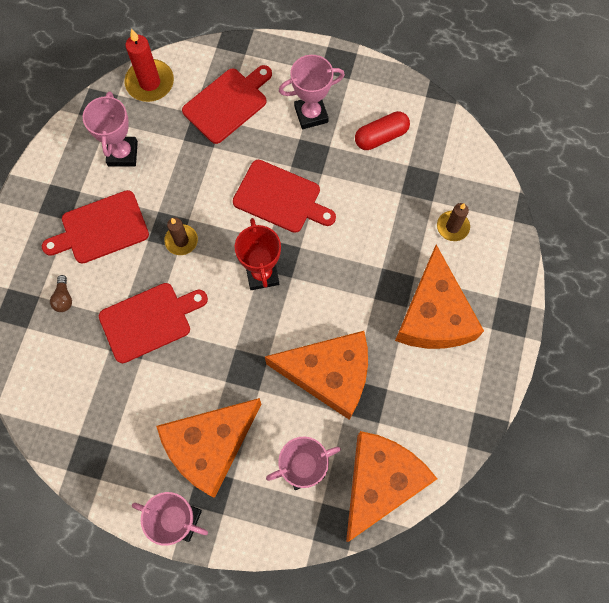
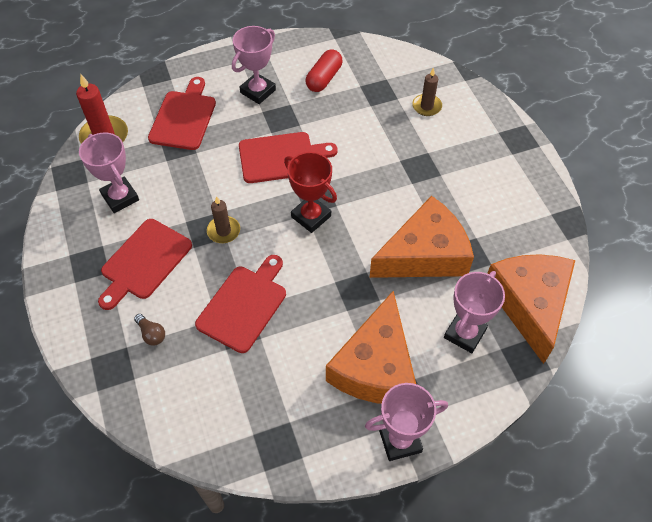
camera: 35 degrees left, 15 degrees down
orange cheese [395,245,484,349] -> none

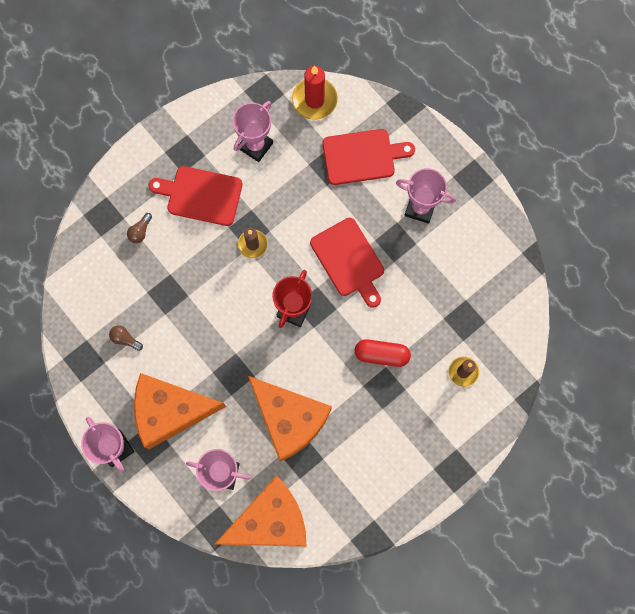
camera: 70 degrees right, 20 degrees up
red cutting board [195,255,286,353] -> none
red capsule [306,49,342,92] -> red capsule moved to [355,339,411,367]
none -> brown light bulb [109,325,143,351]

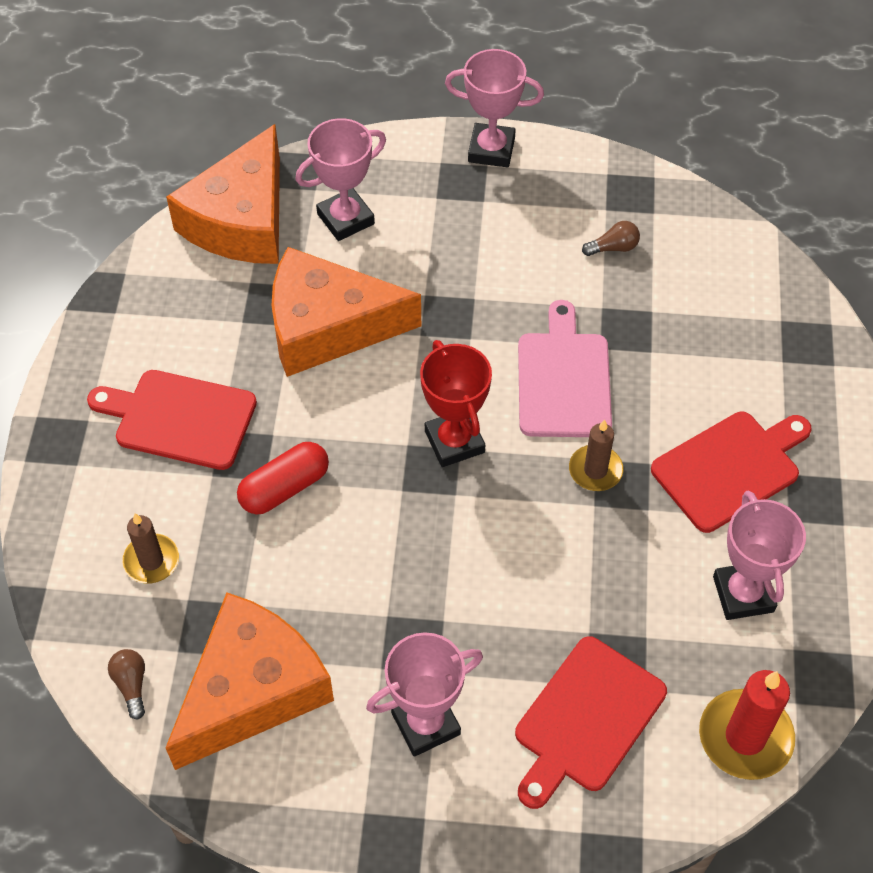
camera: 135 degrees right, 20 degrees down
brown light bulb [127,213,152,243] -> brown light bulb moved to [108,649,145,720]
orange cheese [134,373,226,449] -> orange cheese moved to [166,593,334,770]
red cutting board [310,218,384,308] -> red cutting board moved to [87,370,257,470]
none -> pink cutting board [518,300,612,437]

